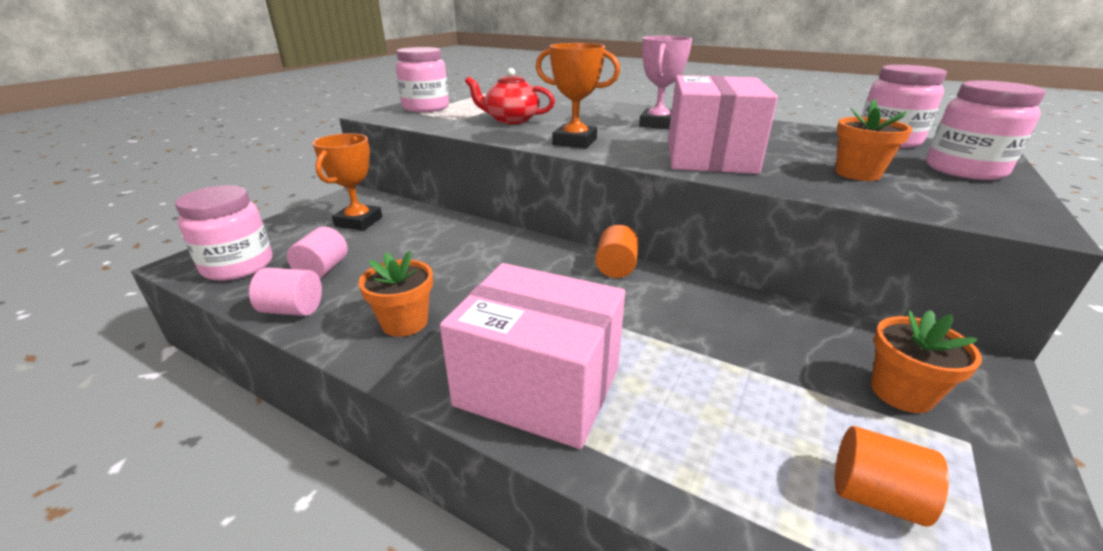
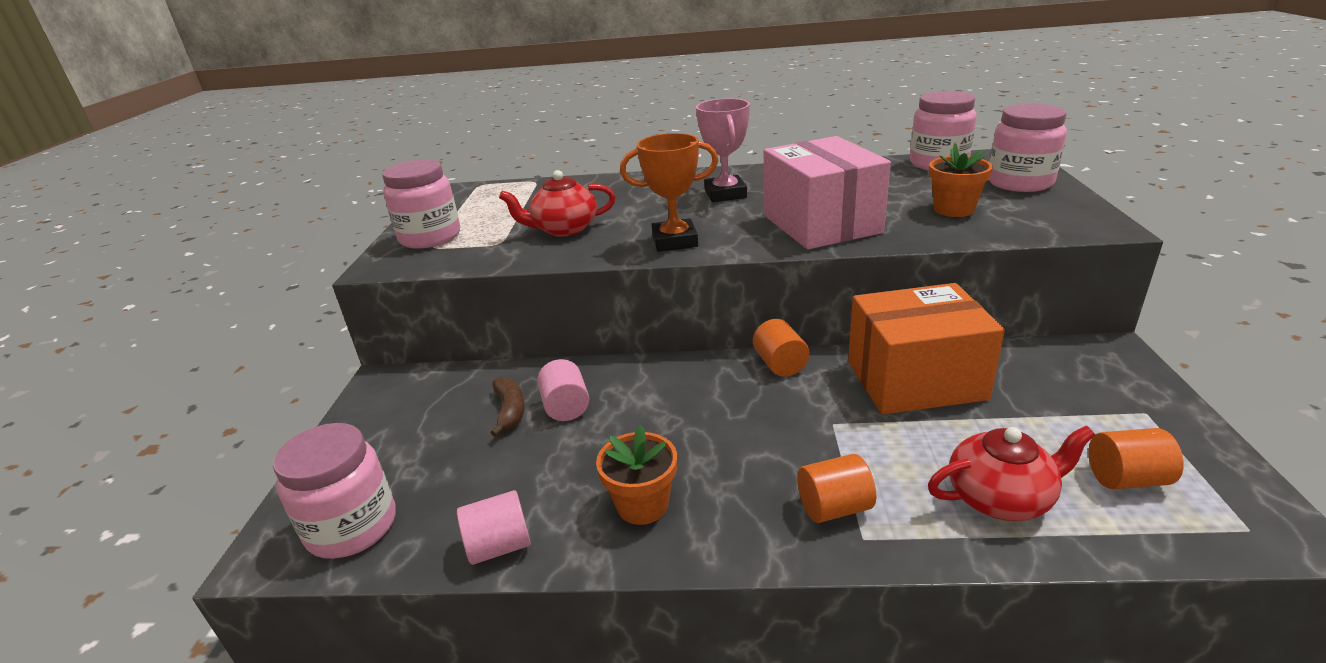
camera: 25 degrees left, 0 degrees up
pink cylinder [287,226,348,279] -> pink cylinder moved to [537,359,589,421]
orange trophy [313,133,382,231] -> none
pink box [440,263,625,449] -> orange cylinder [797,454,876,523]
orange flower pot [871,310,982,413] -> none
none -> brown banana [491,377,525,437]
none -> orange box [848,283,1005,415]
none -> red teapot [928,426,1095,521]

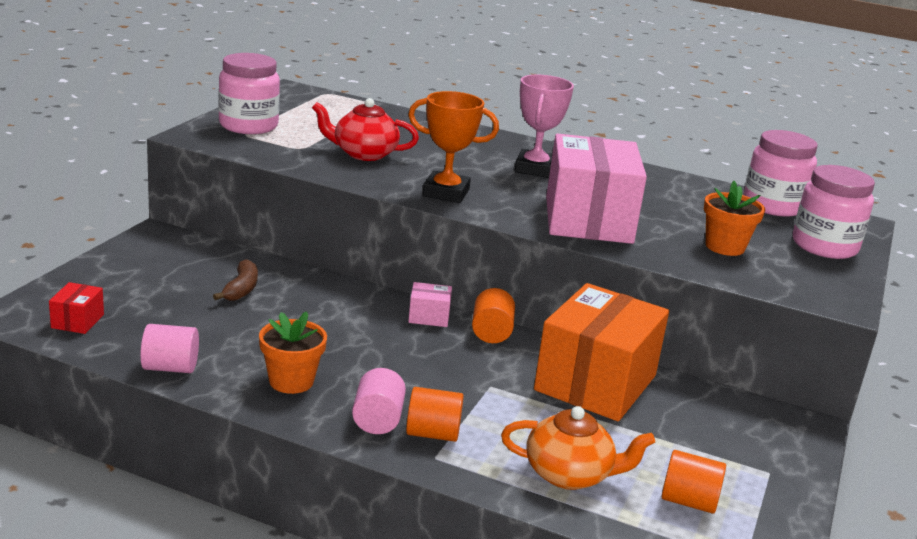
camera: 15 degrees right, 5 degrees down
pink jar [273,423,396,559] -> red box [49,282,104,334]
pink cylinder [537,359,589,421] -> pink cylinder moved to [352,368,406,434]
orange box [848,283,1005,415] -> orange box turned 75 degrees counterclockwise [534,283,669,421]
red teapot [928,426,1095,521] -> orange teapot [501,406,655,490]
none -> pink box [408,282,452,327]

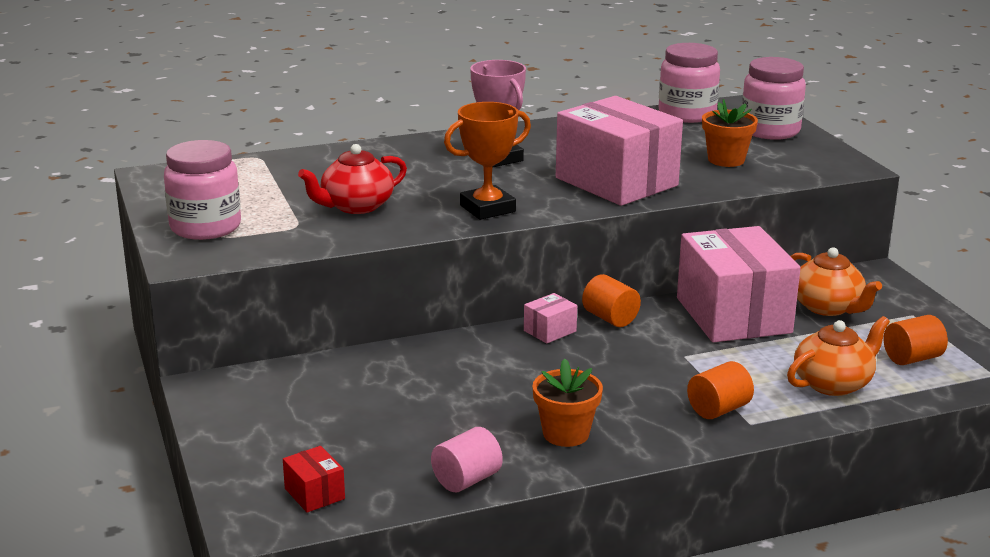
camera: 40 degrees left, 0 degrees up
brown banana [213,259,258,301] -> none
pink cylinder [352,368,406,434] -> none
orange box [534,283,669,421] -> pink box [677,226,801,342]
none -> orange teapot [791,247,882,316]

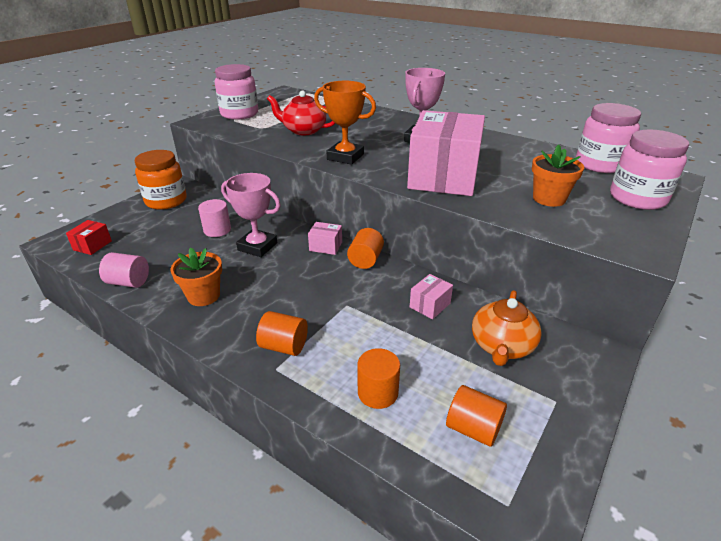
camera: 55 degrees right, 10 degrees up
pink box [677,226,801,342] -> pink box [410,274,453,319], size x0.40
orange teapot [787,316,890,396] -> orange cylinder [357,348,400,409]
none -> orange jar [135,150,187,210]
none -> pink cylinder [198,199,231,237]
none -> pink trophy [221,173,281,257]

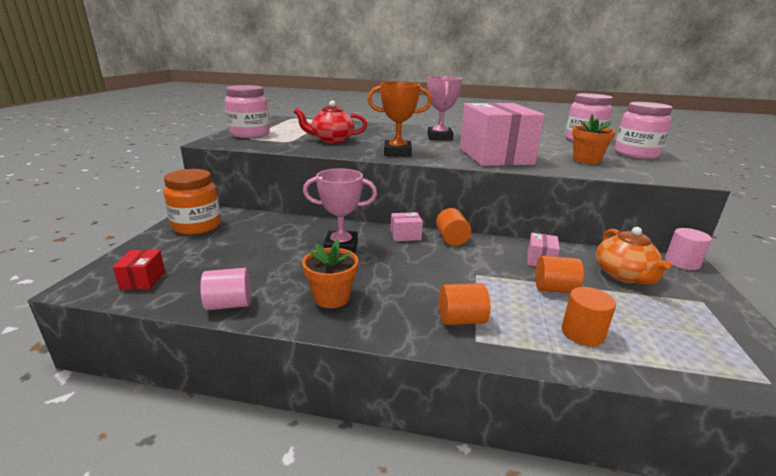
camera: 25 degrees left, 10 degrees down
pink cylinder [198,199,231,237] -> pink cylinder moved to [665,228,712,270]
orange cylinder [446,385,507,447] -> orange cylinder moved to [535,256,584,293]

